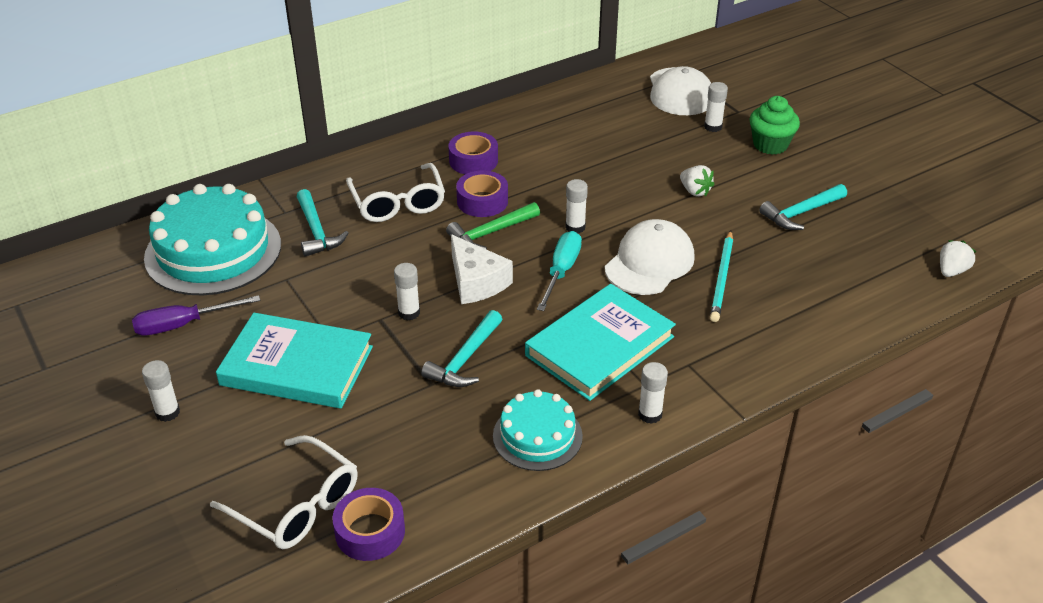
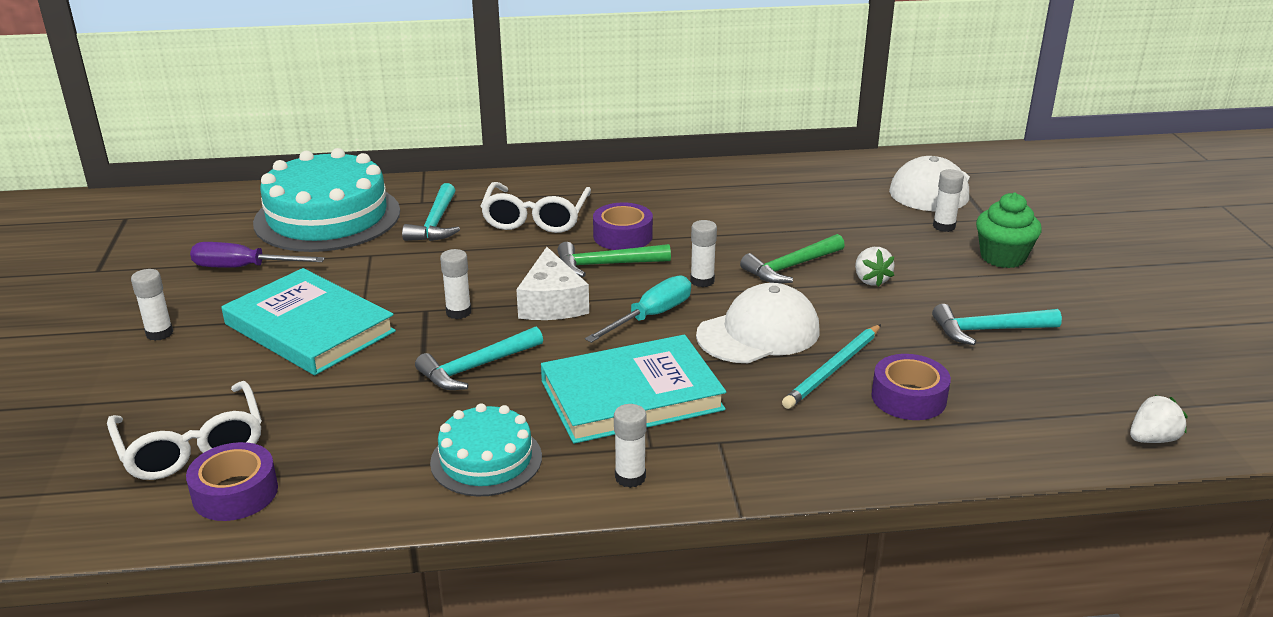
camera: 25 degrees right, 10 degrees down
purple tape [448,131,498,174] -> purple tape moved to [872,354,951,420]
none -> green hammer [740,234,845,284]

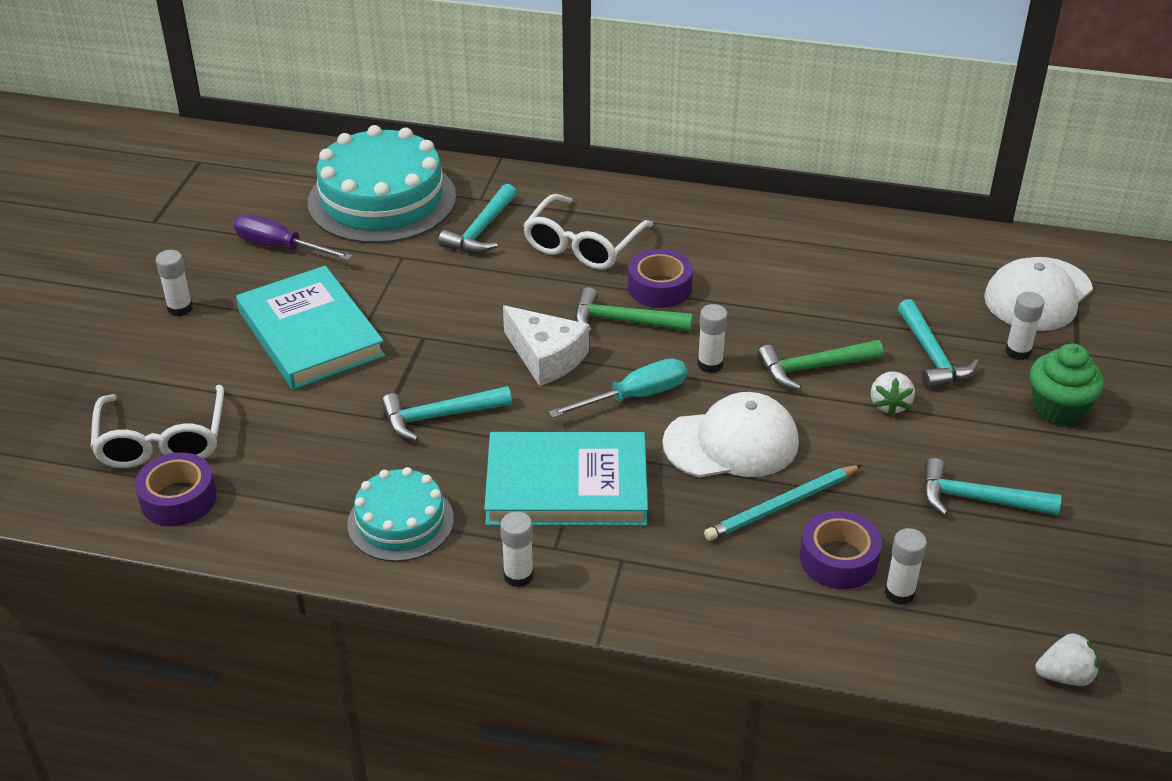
camera: 20 degrees right, 10 degrees up
white glue stick [440,249,471,319] -> white glue stick moved to [884,528,927,605]
white cheese [516,247,589,320] -> white cheese turned 60 degrees counterclockwise [503,305,589,386]
none -> turquoise hammer [898,299,979,389]

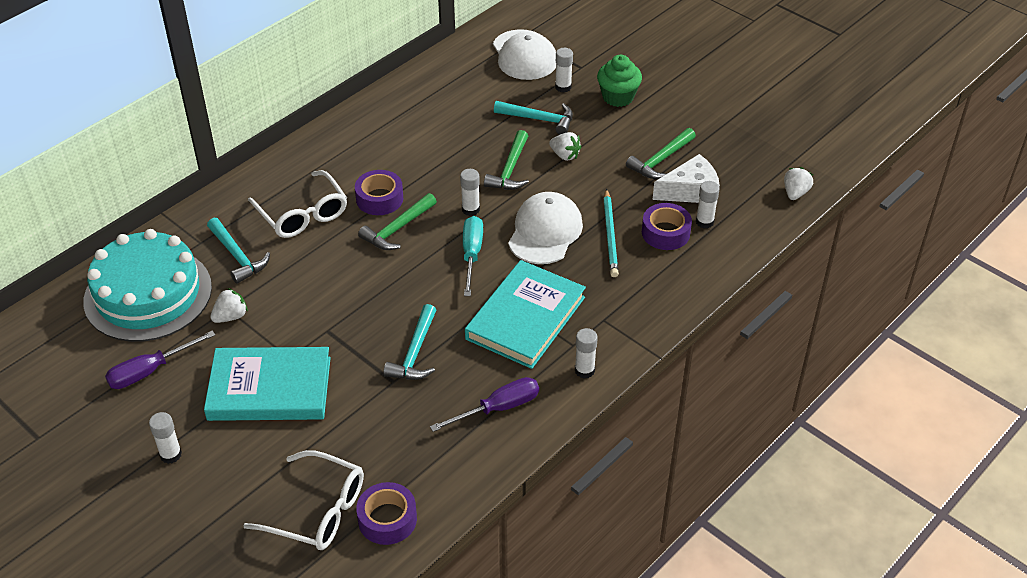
camera: 60 degrees left, 5 degrees up
turquoise cake [347,467,454,562] -> purple screwdriver [430,377,539,432]
white cheese [503,305,589,386] -> white cheese moved to [653,154,720,203]
turquoise hammer [923,458,1061,516] -> green hammer [626,128,696,179]
none -> white strawberry [210,288,248,323]

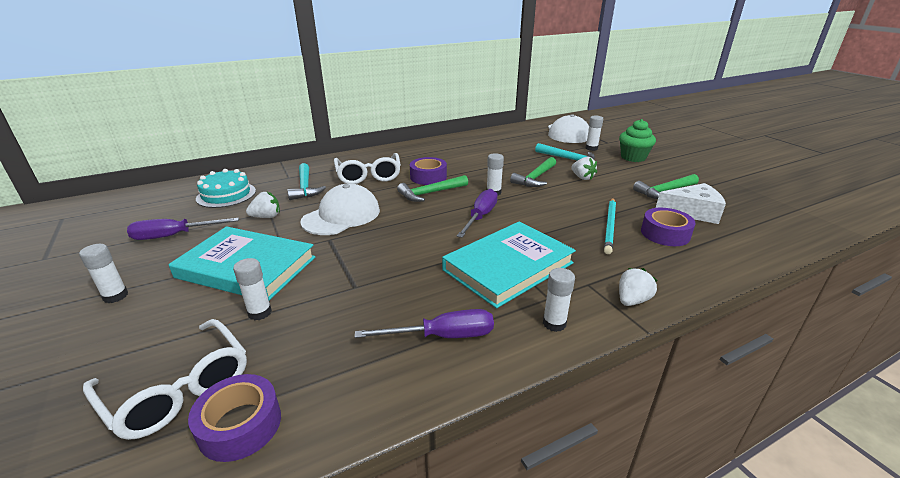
camera: 20 degrees right, 15 degrees down
turquoise cake [83,229,212,342] -> turquoise cake [196,169,256,208], size x0.56
turquoise hammer [383,304,436,380] -> none
turquoise screwdriver [463,216,483,296] -> purple screwdriver [457,189,498,238]
white cap [508,192,583,264] -> white cap moved to [300,184,380,235]
white glue stick [696,181,720,229] -> white glue stick moved to [233,258,272,321]
white strawberry [784,167,813,200] -> white strawberry moved to [619,268,658,306]

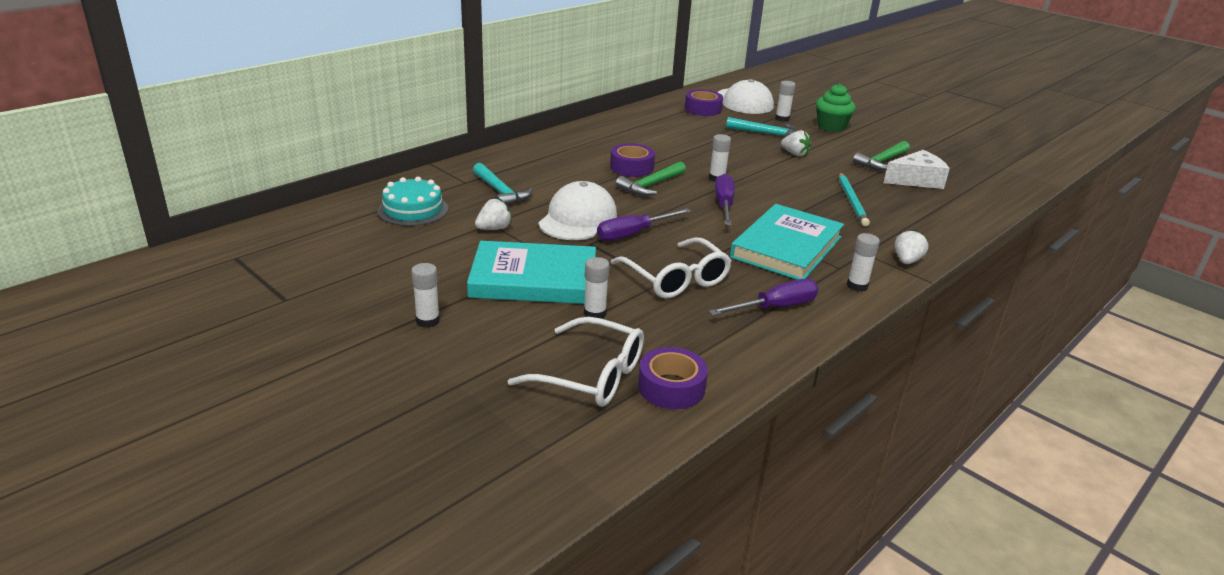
camera: 20 degrees left, 0 degrees up
purple screwdriver [127,218,239,240] -> purple screwdriver moved to [597,208,691,241]
white glasses [334,153,401,184] -> white glasses moved to [611,237,732,299]
green hammer [510,157,556,187] -> none
purple tape [641,208,696,246] -> purple tape moved to [685,90,723,116]

